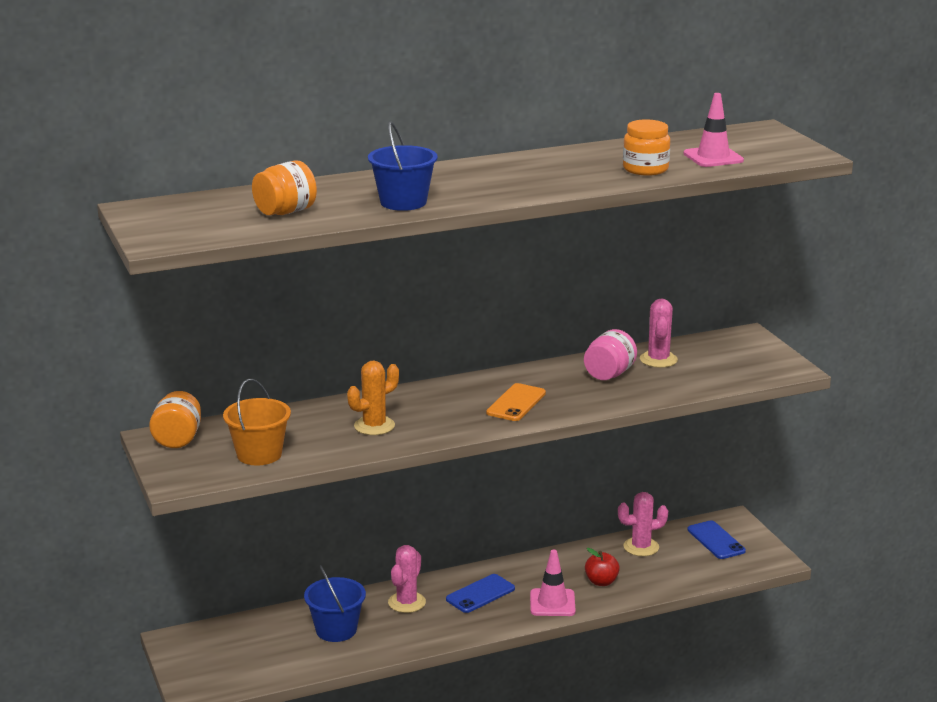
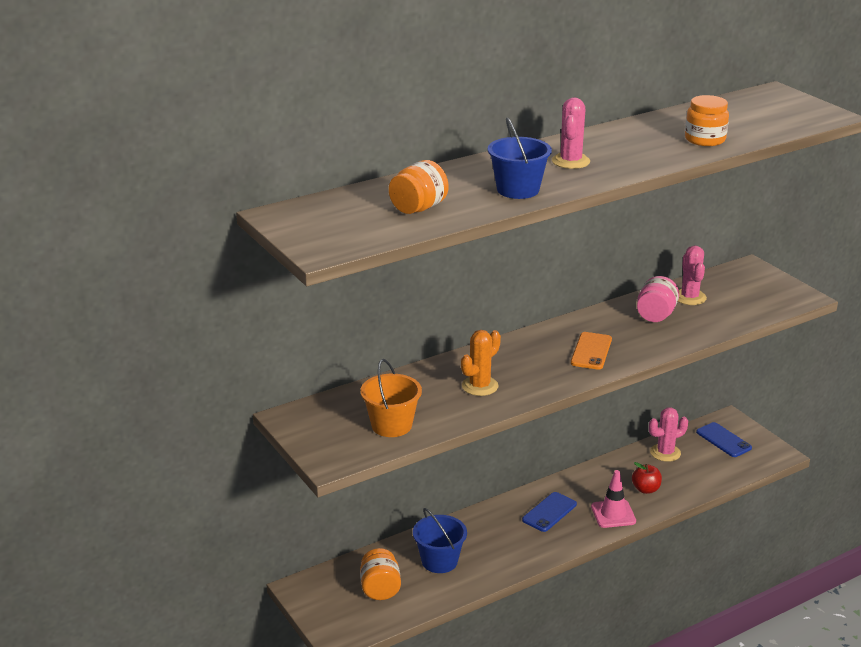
camera: 10 degrees left, 5 degrees up
orange jar [149,391,201,448] -> orange jar moved to [360,548,401,600]
pink cactus [388,545,426,613] -> pink cactus moved to [552,97,590,169]
pink traffic cone [683,93,744,167] -> none

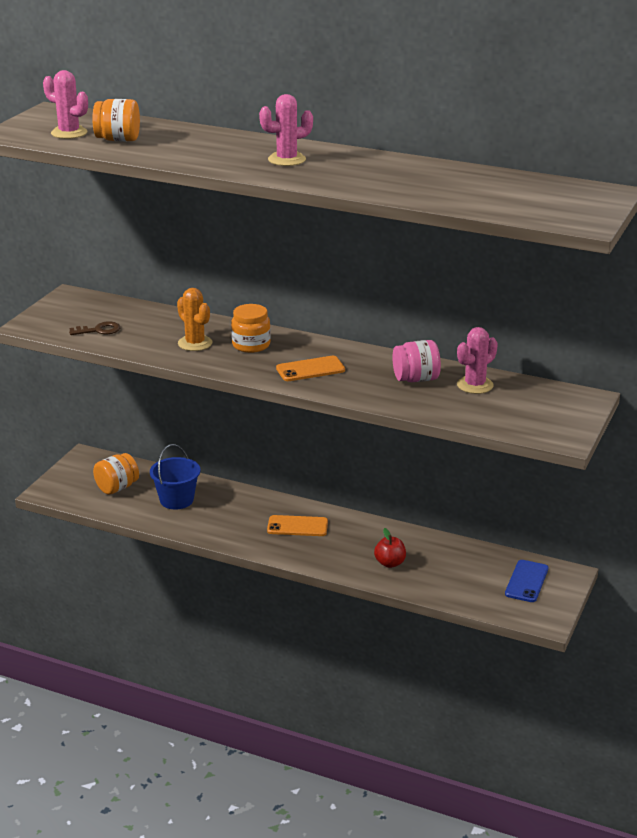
camera: 55 degrees right, 0 degrees up
orange bucket [360,359,422,437] -> brown key [69,321,120,335]
orange cactus [461,330,501,396] -> orange cactus turned 45 degrees clockwise [177,288,212,351]
blue bucket [488,118,552,199] -> none
blue phone [522,492,577,532] -> orange phone [267,515,328,536]
pink traffic cone [591,470,636,528] -> none
pink cactus [649,407,688,462] -> pink cactus moved to [43,70,88,139]
orange jar [685,95,729,146] -> orange jar moved to [231,304,271,353]

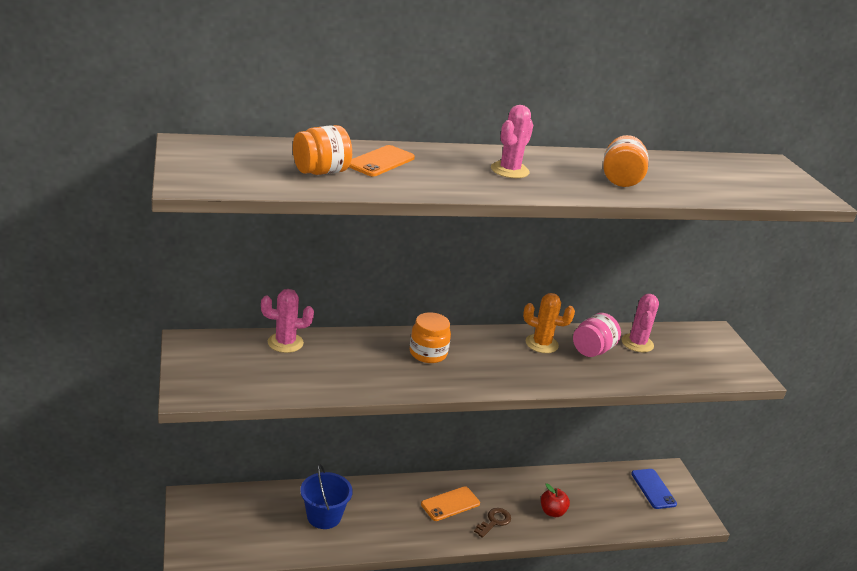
camera: 40 degrees left, 0 degrees up
pink cactus [43,70,88,139] -> pink cactus moved to [261,289,314,353]
brown key [69,321,120,335] -> brown key moved to [474,508,511,538]
orange jar [93,453,139,495] -> orange jar moved to [603,135,648,187]
orange cactus [177,288,212,351] -> orange cactus moved to [523,293,575,353]
orange phone [276,356,345,381] -> orange phone moved to [349,145,415,176]

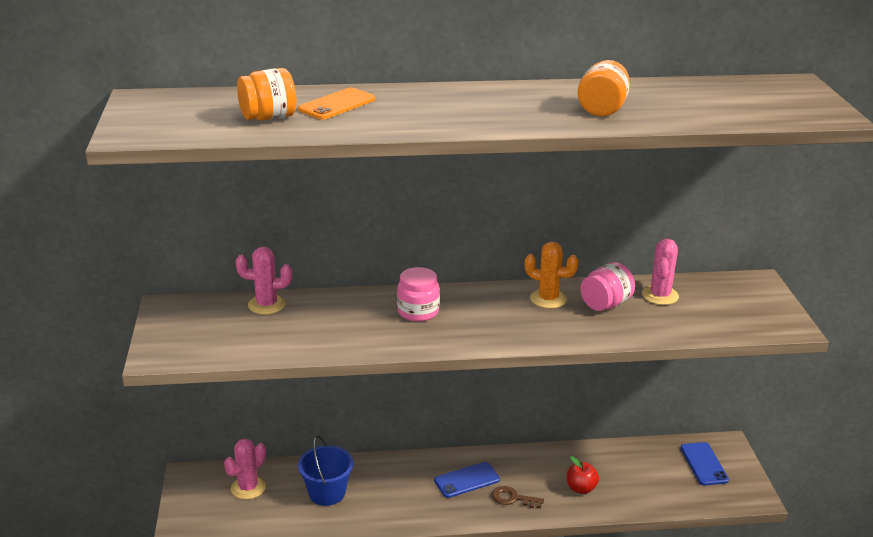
camera: 10 degrees right, 0 degrees up
orange jar [410,312,451,363] -> pink jar [397,267,440,322]
orange phone [421,486,480,521] -> blue phone [434,462,500,498]
brown key [474,508,511,538] -> brown key turned 120 degrees counterclockwise [492,486,544,508]
pink cactus [491,105,533,178] -> pink cactus moved to [224,438,266,499]

